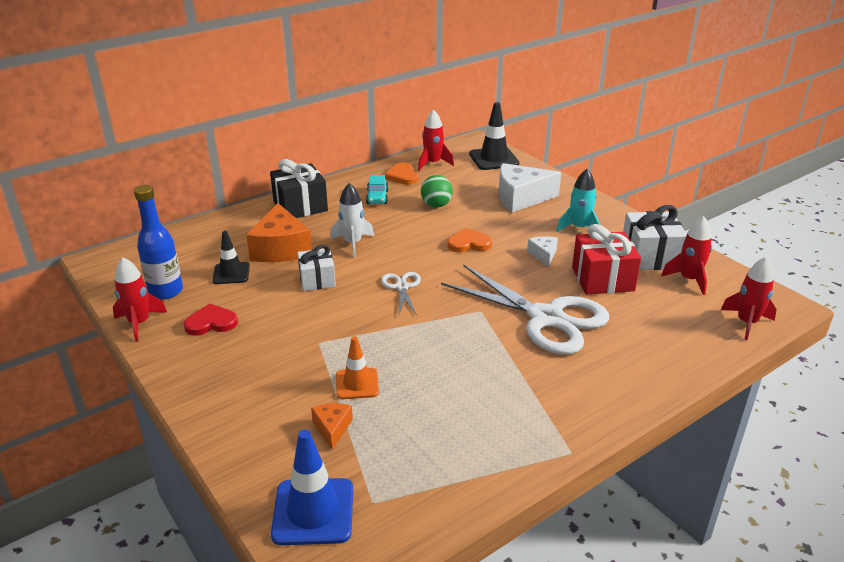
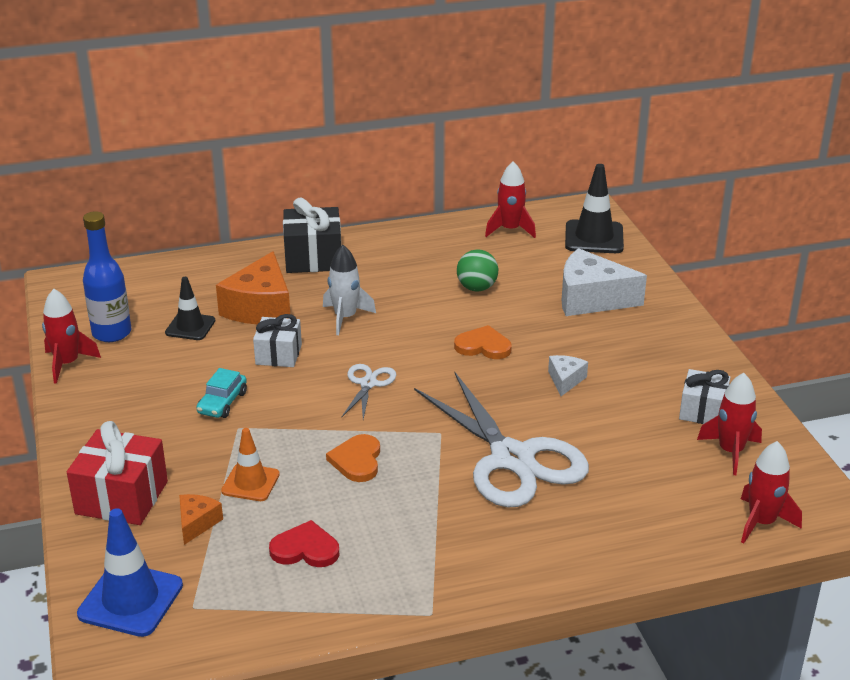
camera: 20 degrees right, 0 degrees up
red heart [183,304,238,335] -> red heart moved to [269,520,340,567]
turquoise car [366,175,388,204] -> turquoise car moved to [196,368,247,418]
orange heart [385,163,418,185] -> orange heart moved to [326,434,380,482]
turquoise rocket [556,169,600,232] -> none
red gift [572,224,641,295] -> red gift moved to [67,421,168,525]
white gift [623,205,687,270] -> white gift [679,369,730,424], size x0.66

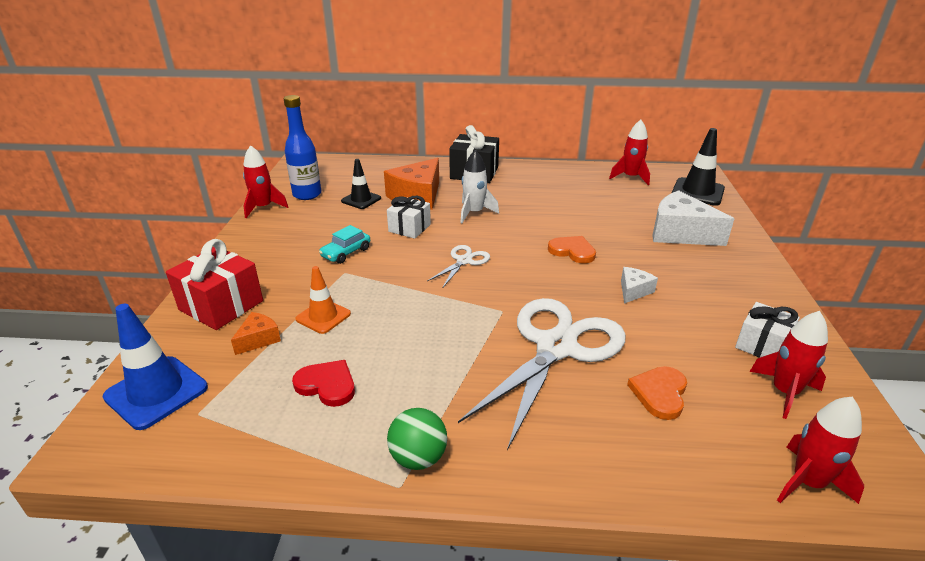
camera: 20 degrees right, 0 degrees up
orange heart [326,434,380,482] -> orange heart moved to [627,366,687,420]
white scissors [414,371,589,508] -> white scissors turned 135 degrees counterclockwise [458,298,626,450]
green ball [457,249,498,291] -> green ball moved to [387,408,447,470]

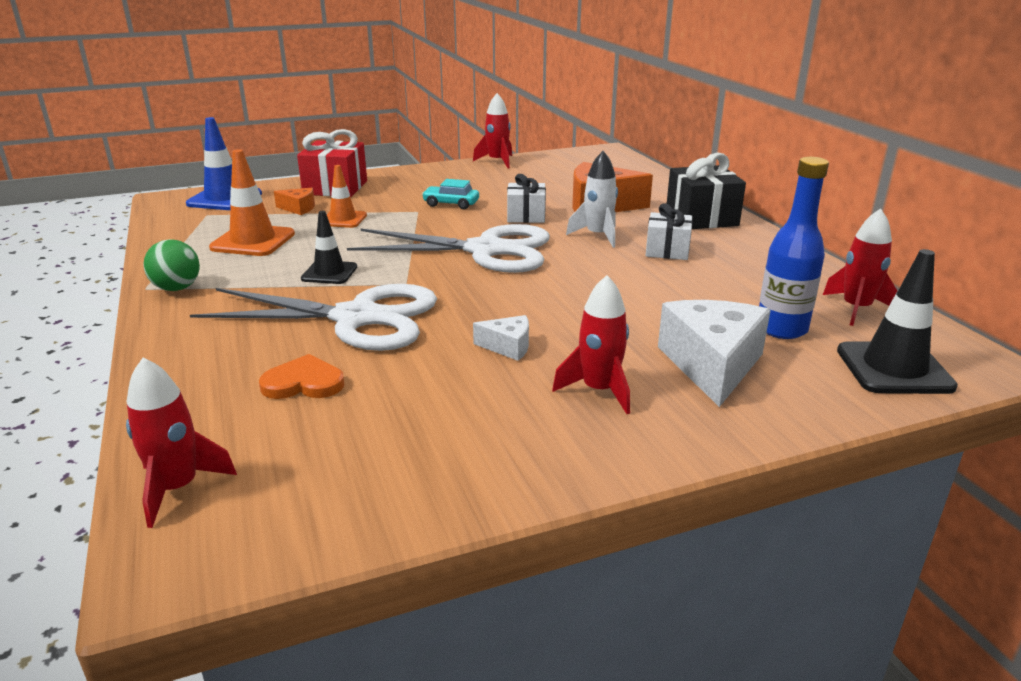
camera: 65 degrees right, 5 degrees down
blue bottle [284,95,322,200] -> blue bottle moved to [759,157,829,339]
red heart [292,360,355,407] -> orange traffic cone [209,149,295,256]
black traffic cone [341,159,381,209] -> black traffic cone moved to [301,211,357,284]
white scissors [427,245,490,287] -> white scissors [347,224,550,273], size x2.22
orange heart [548,236,596,263] -> none
white gift [735,302,800,357] -> white gift moved to [646,203,693,260]
red rocket [750,311,828,419] -> red rocket moved to [552,275,630,414]

